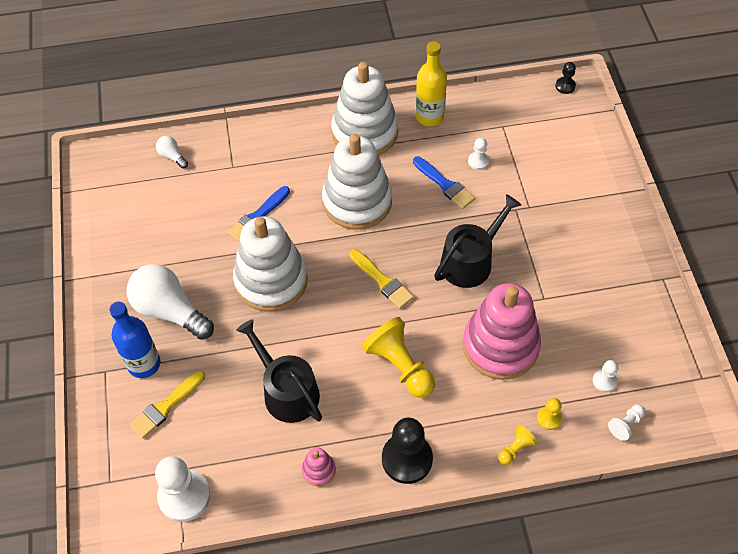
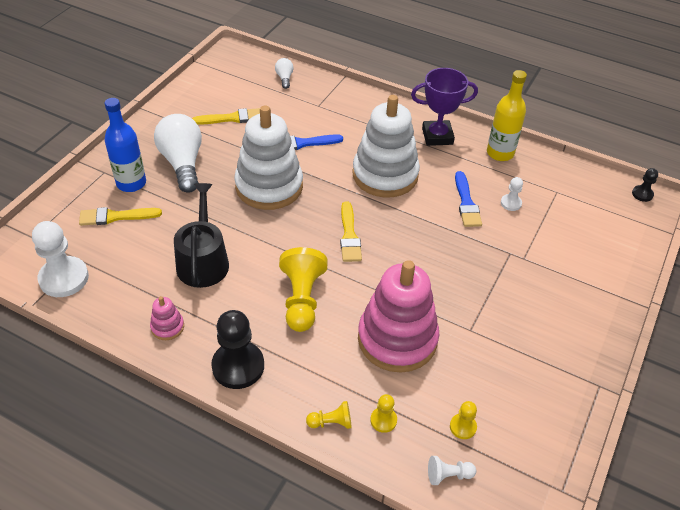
camera: 35 degrees right, 10 degrees down
white stacking toy [331,62,398,155] -> purple trophy [411,68,478,146]
black watering can [434,194,521,288] -> none
white pawn [593,360,618,392] -> yellow pawn [450,401,477,439]
none -> yellow brush [192,108,260,125]

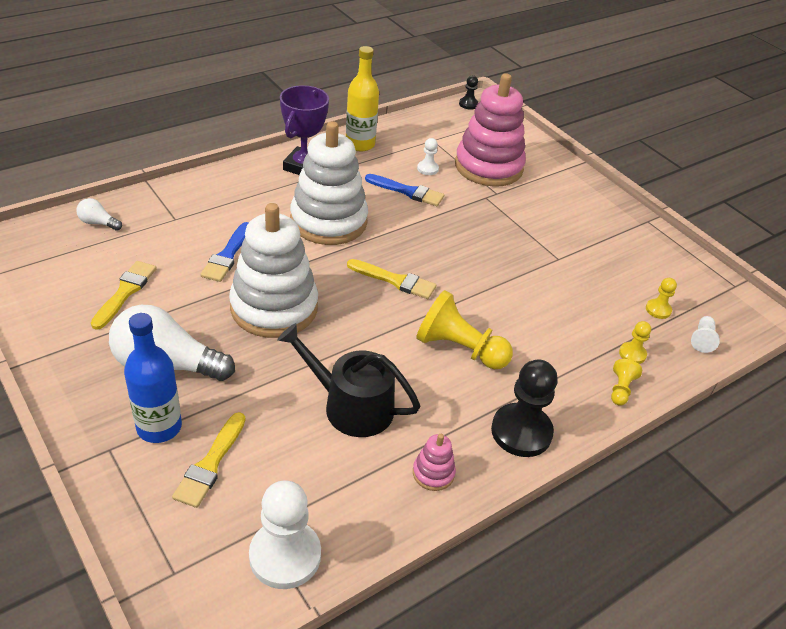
camera: 65 degrees left, 5 degrees down
pink stacking toy [358,260,439,373] -> pink stacking toy moved to [455,73,526,187]

